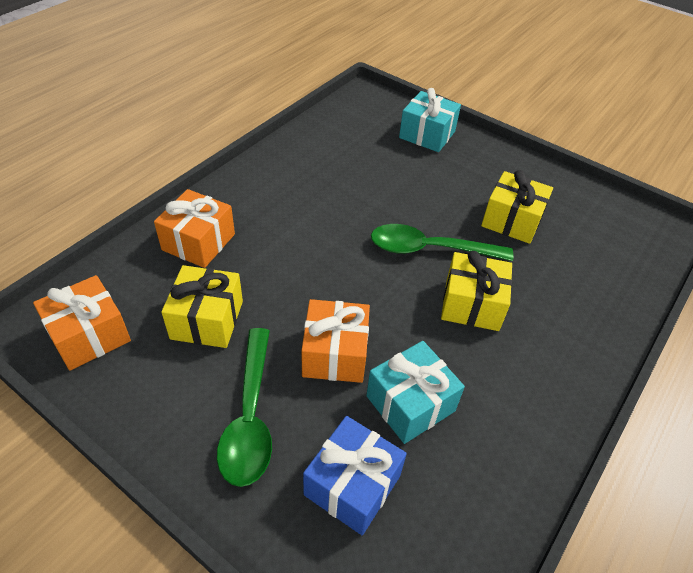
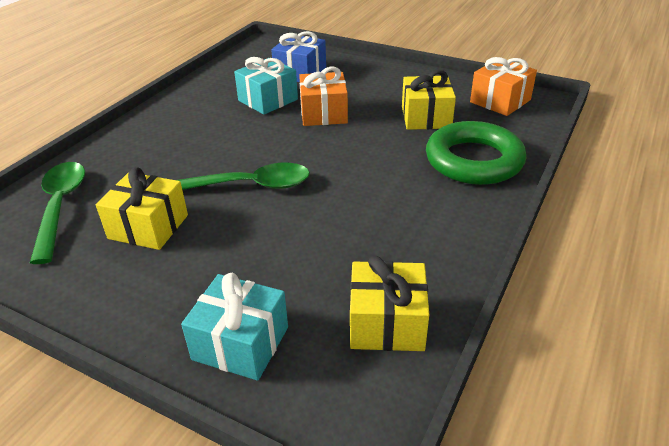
camera: 175 degrees right, 10 degrees down
orange gift [154,189,235,268] -> green ring [426,121,526,185]
green spoon [217,328,272,487] -> green spoon moved to [30,162,85,264]
yellow gift [441,251,512,331] -> yellow gift moved to [350,256,429,351]

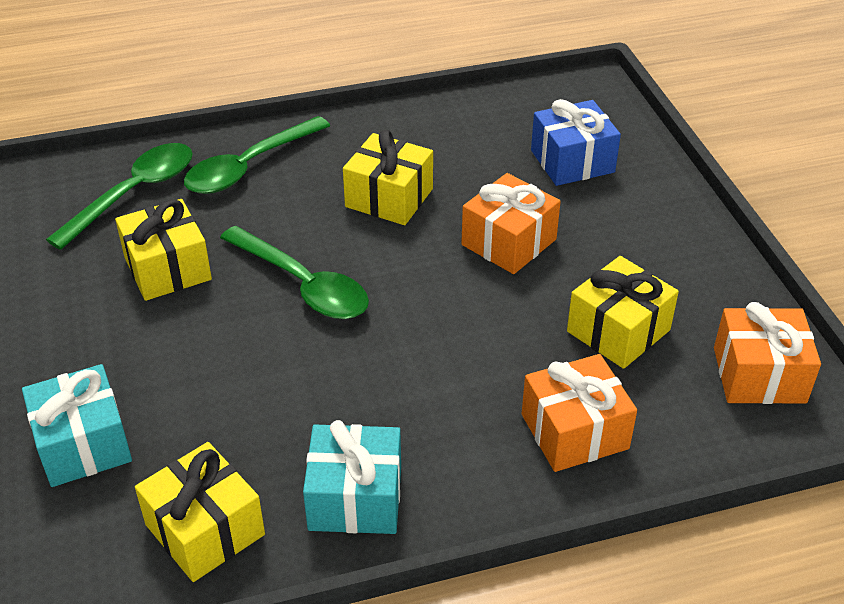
camera: 45 degrees right, 5 degrees up
turquoise gift [234,57,298,115] -> turquoise gift moved to [303,420,401,534]
green ring [426,121,526,185] -> orange gift [522,354,637,472]
none -> green spoon [184,116,330,194]
none -> yellow gift [343,130,433,225]

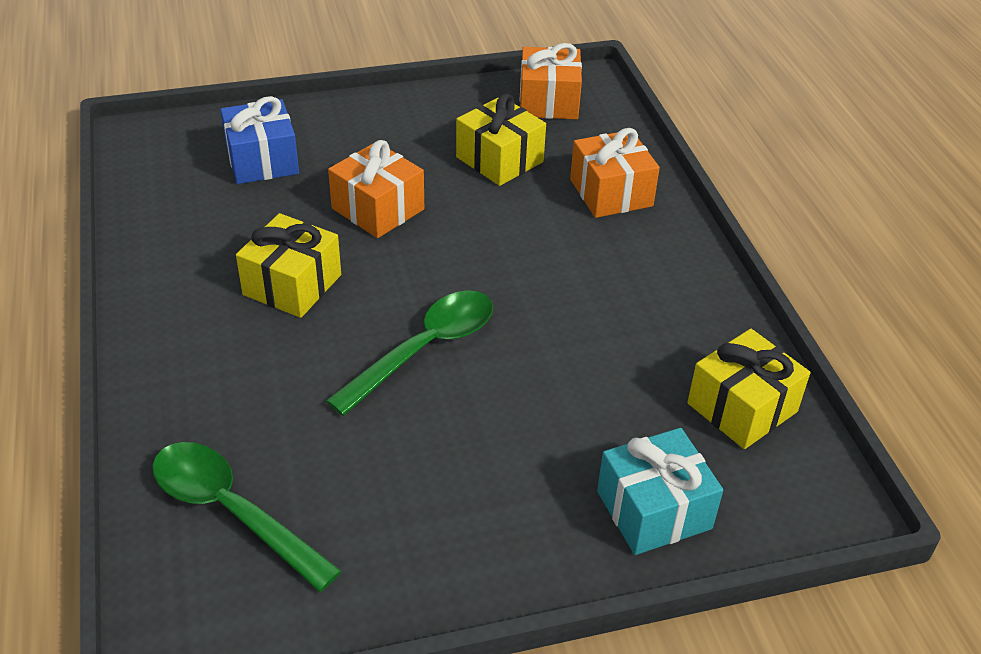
camera: 90 degrees left, 0 degrees up
yellow gift [115,199,212,301] -> none
green spoon [184,116,330,194] -> none
turquoise gift [303,420,401,534] -> none

